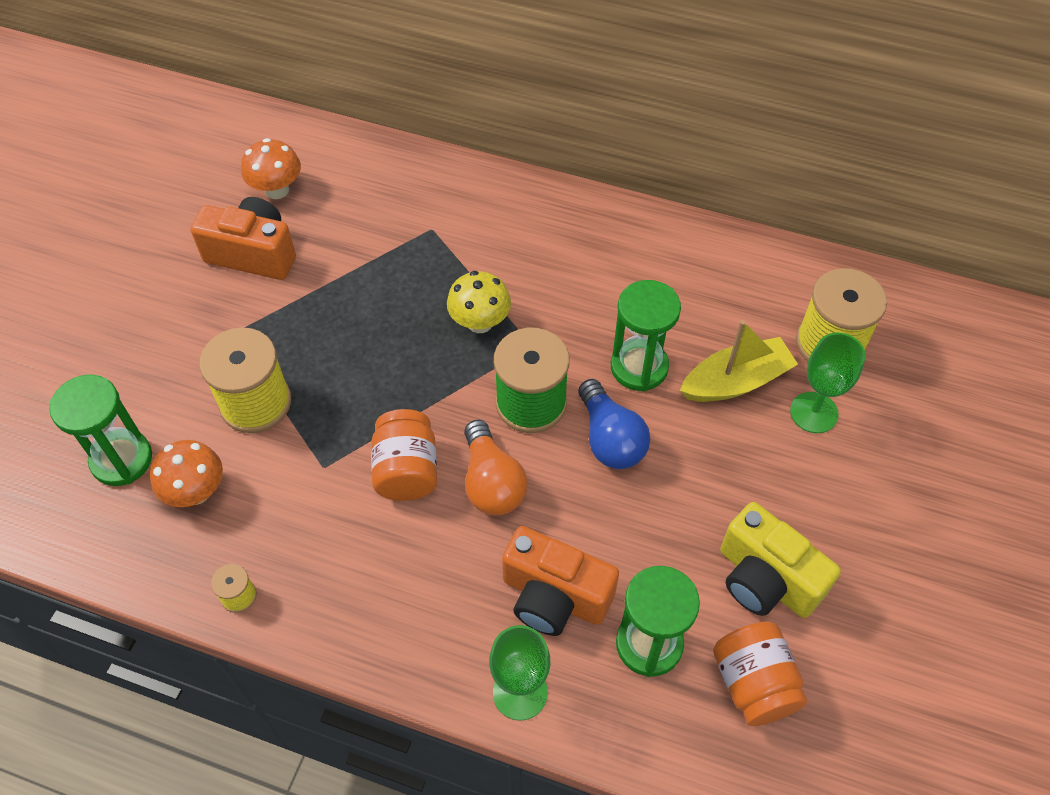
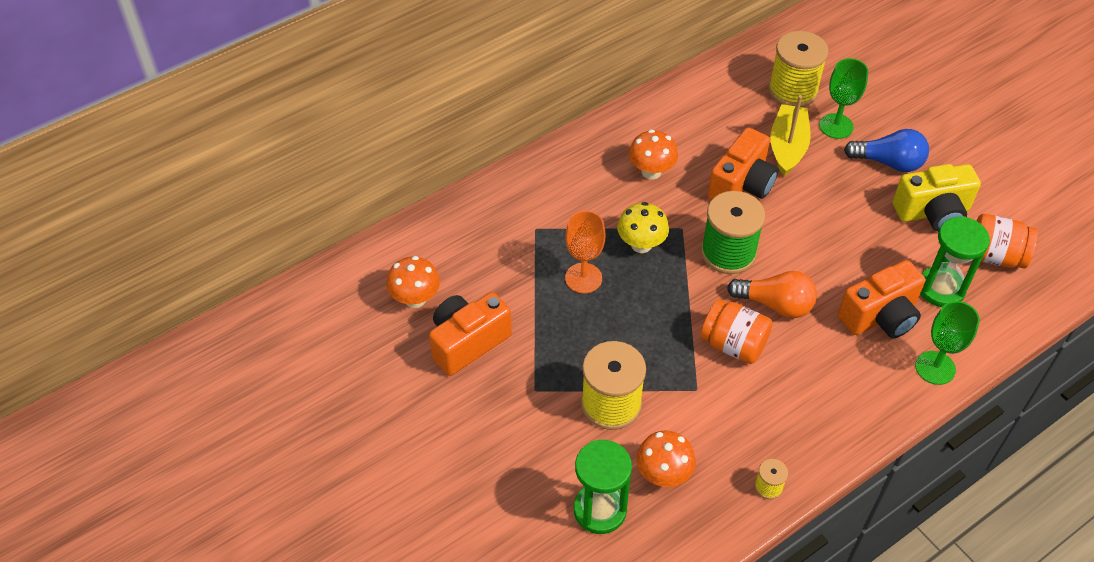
camera: 55 degrees left, 5 degrees down
blue light bulb [578,379,650,469] -> blue light bulb moved to [844,129,929,172]
green hourglass [611,280,681,391] -> orange camera [708,127,778,200]
none -> orange goblet [565,211,605,293]
none -> orange mushroom [629,130,678,179]

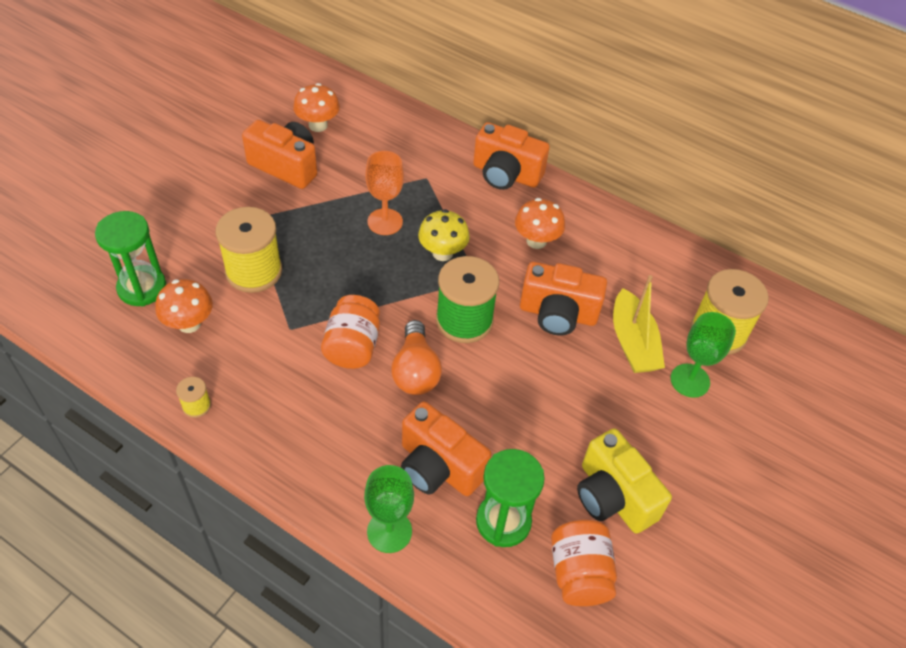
camera: 65 degrees right, 0 degrees up
yellow boat [770,95,811,176] -> yellow boat turned 90 degrees clockwise [613,275,665,373]
blue light bulb [844,129,929,172] -> none
none -> orange camera [473,122,550,190]

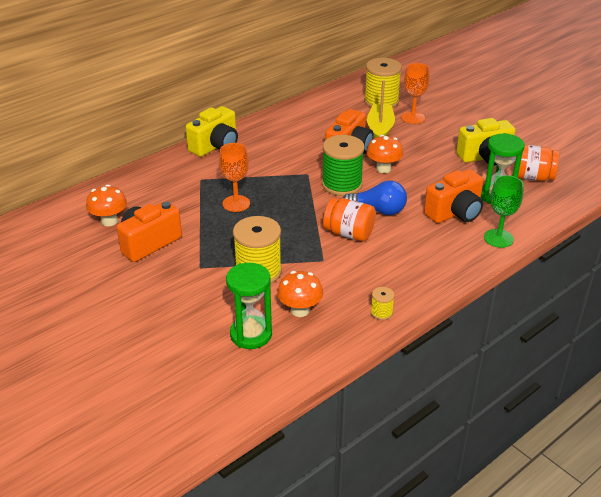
camera: 70 degrees left, 15 degrees down
orange light bulb [391,320,442,395] -> blue light bulb [343,181,407,215]
yellow mushroom [418,209,470,261] -> none
orange camera [473,122,550,190] -> yellow camera [186,106,238,157]
orange mushroom [515,198,565,249] -> orange mushroom moved to [367,135,403,173]
yellow boat [613,275,665,373] -> yellow boat turned 90 degrees counterclockwise [367,80,395,138]
green goblet [671,312,736,398] -> orange goblet [401,63,430,124]

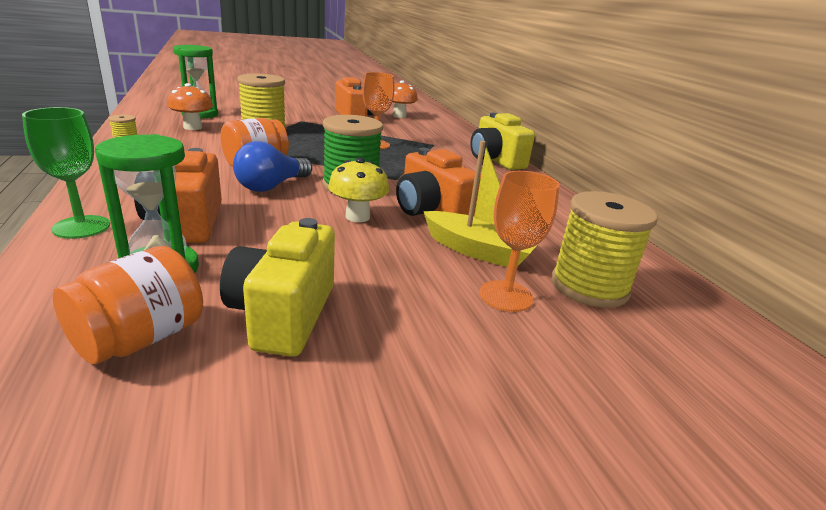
camera: 110 degrees right, 10 degrees down
orange mushroom [367,135,403,173] -> yellow mushroom [328,157,390,222]

